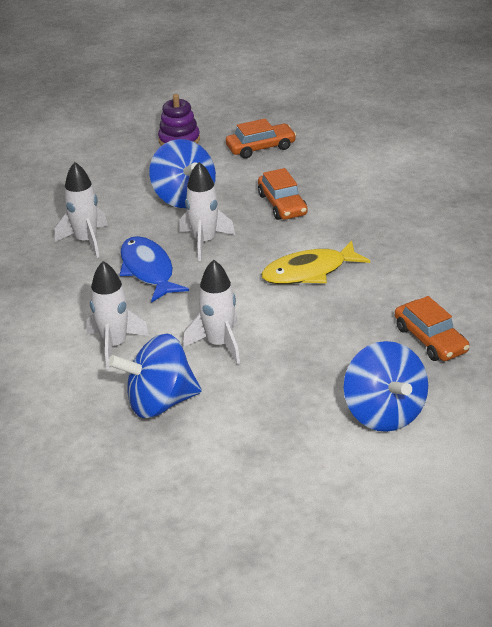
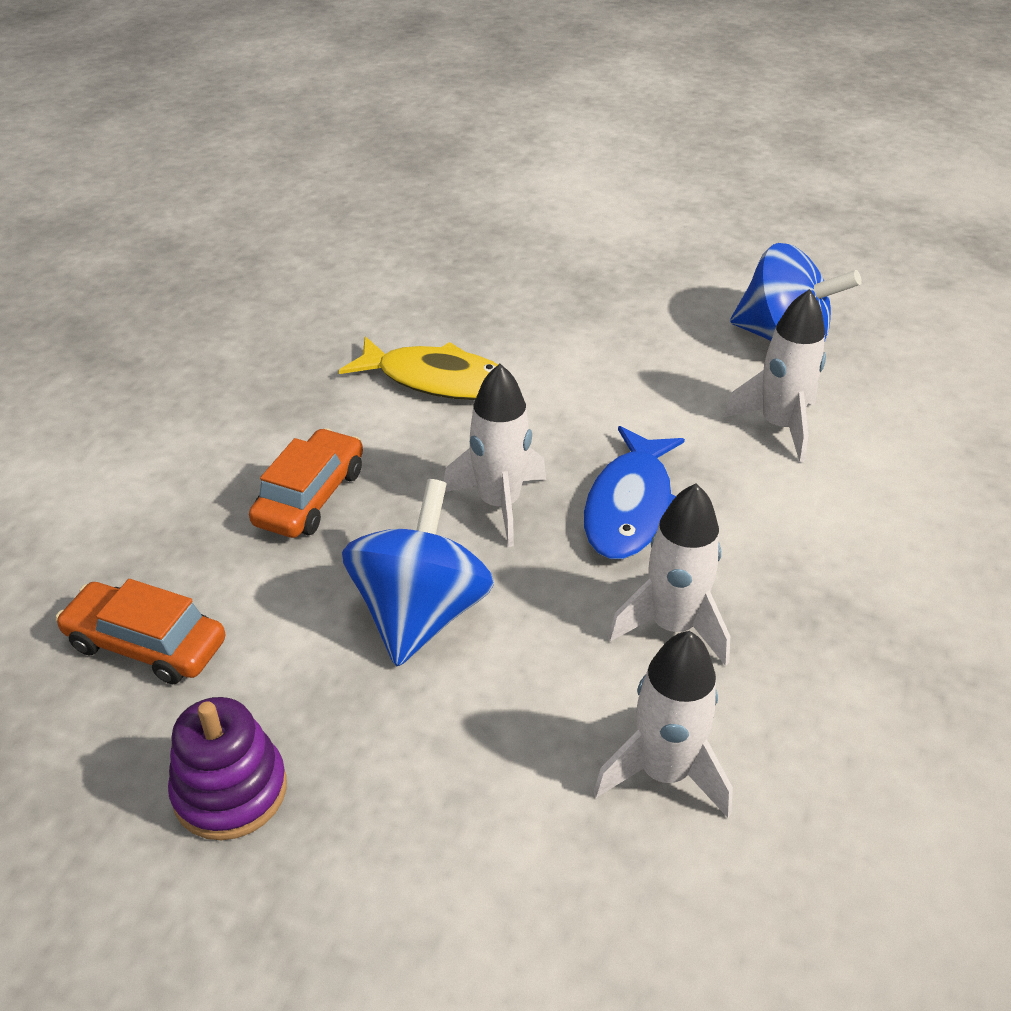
camera: 140 degrees left, 5 degrees up
white rocket [183,260,240,365] -> white rocket moved to [593,631,733,818]
blue spinning top [344,341,428,432] -> none
orange car [395,296,470,361] -> none

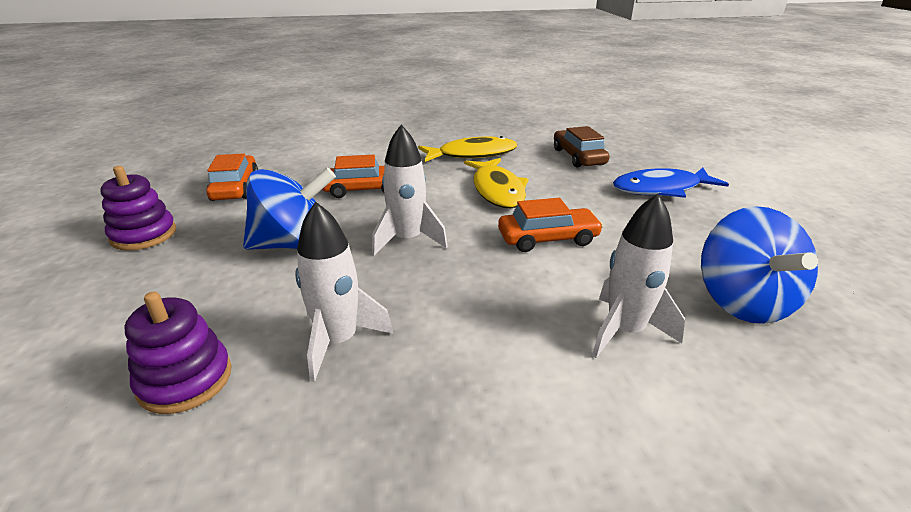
camera: 60 degrees right, 10 degrees down
blue fish [584,426,685,559] -> blue fish moved to [613,168,729,198]
white rocket [593,631,733,818] -> purple stacking toy [125,292,232,414]
none -> yellow fish [418,136,517,162]
none -> orange car [498,198,603,252]
none -> brown car [554,126,610,168]

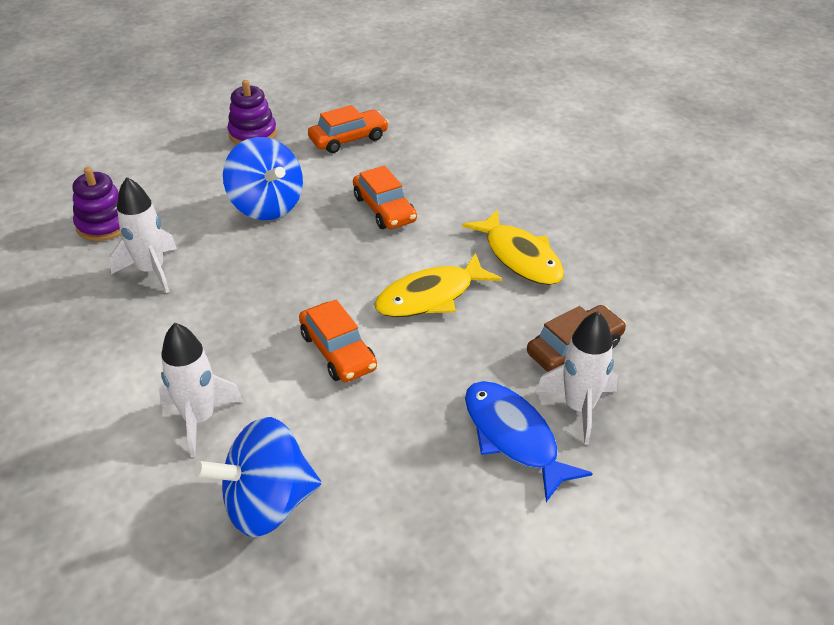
camera: 70 degrees right, 10 degrees up
white rocket [372,125,448,256] -> white rocket moved to [536,311,618,445]

